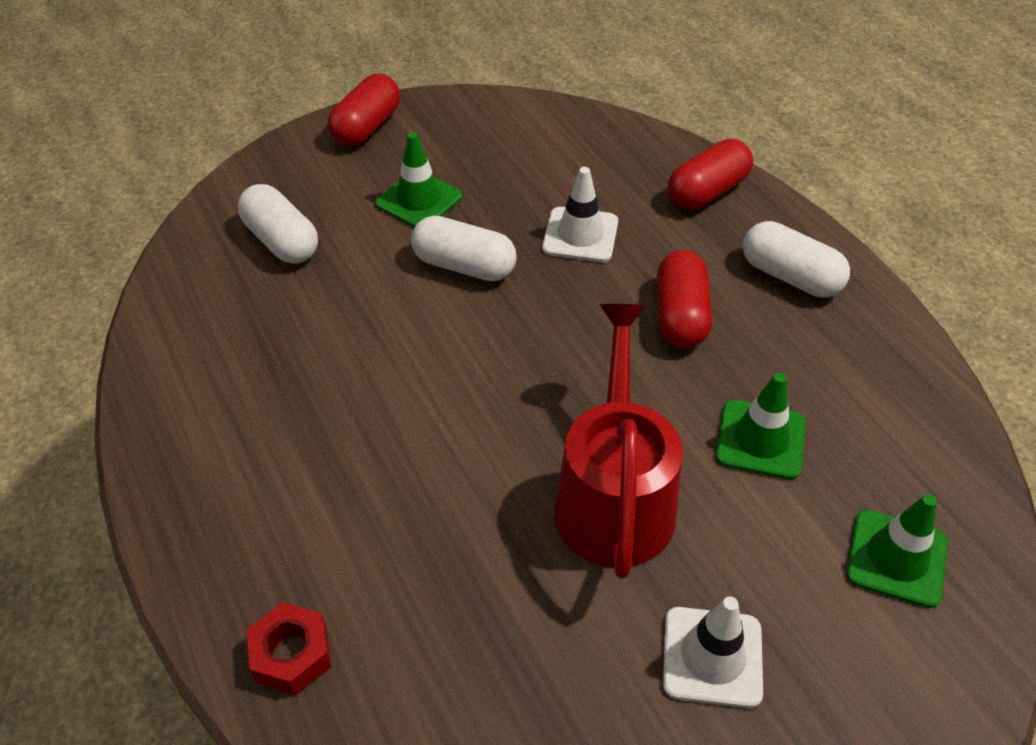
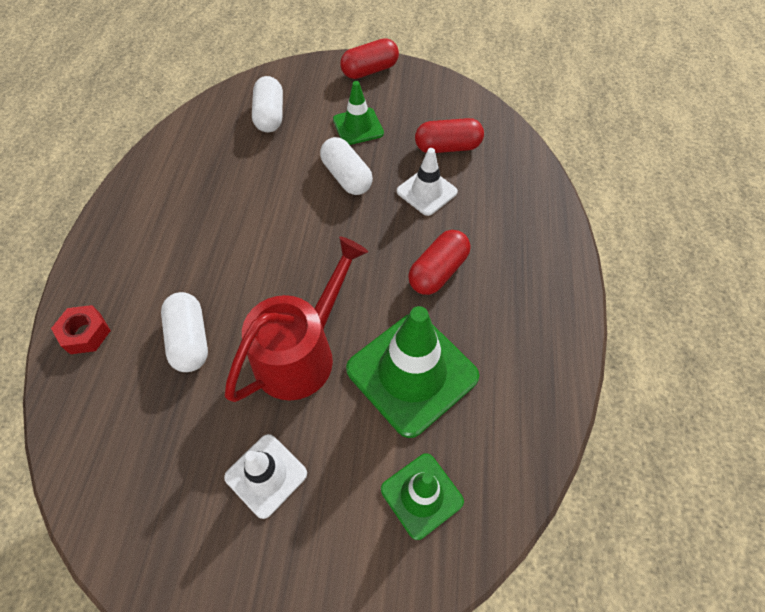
camera: 35 degrees right, 10 degrees up
red capsule [668,139,753,210] -> red capsule moved to [415,118,484,153]
green traffic cone [716,373,806,480] -> green traffic cone [346,306,479,438], size x1.78
white capsule [743,221,850,298] -> white capsule moved to [161,292,208,372]

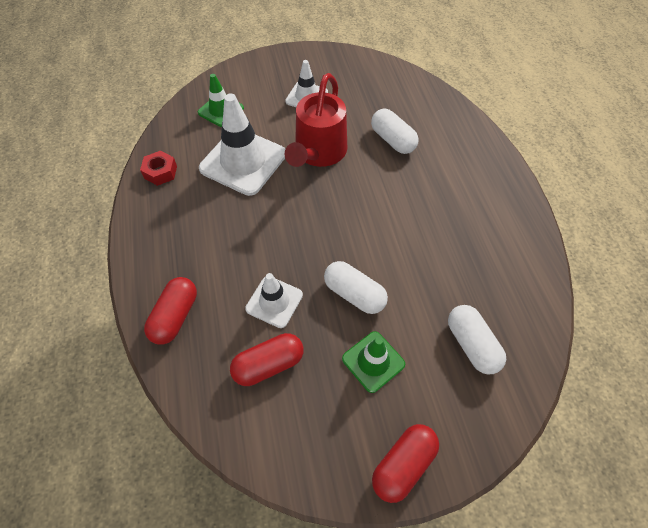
camera: 160 degrees right, 0 degrees up
red nut [51,305,111,354] -> red nut moved to [140,151,177,186]
green traffic cone [346,306,479,438] -> white traffic cone [199,93,285,196]
red capsule [408,230,470,295] -> red capsule moved to [144,277,197,344]

